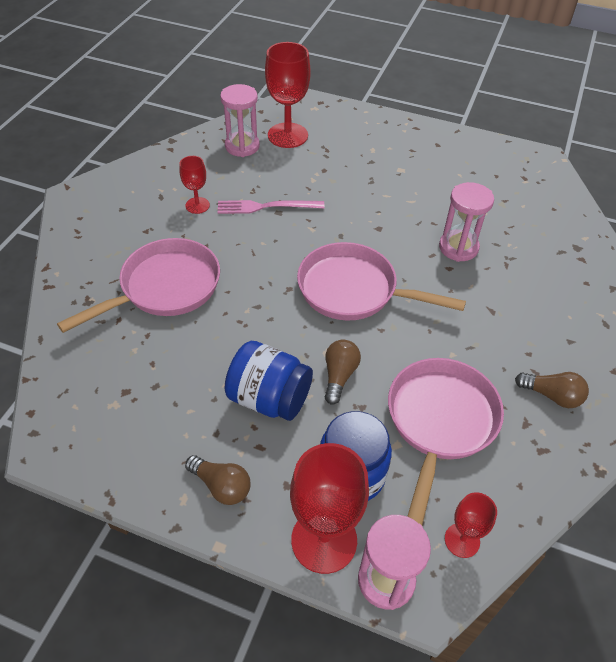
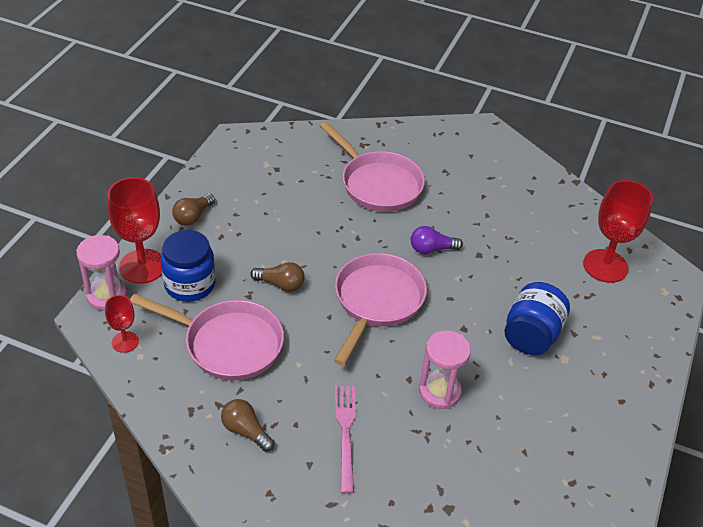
camera: 90 degrees right, 5 degrees down
red goblet [179,156,210,214] -> none
pink fork [218,200,325,214] -> pink fork moved to [335,386,356,494]
pink hourglass [220,84,260,157] -> none
blue jar [225,341,313,421] -> blue jar moved to [504,282,570,355]
brown light bulb [515,372,589,408] -> brown light bulb turned 105 degrees clockwise [221,399,275,452]
none -> purple light bulb [411,226,463,254]

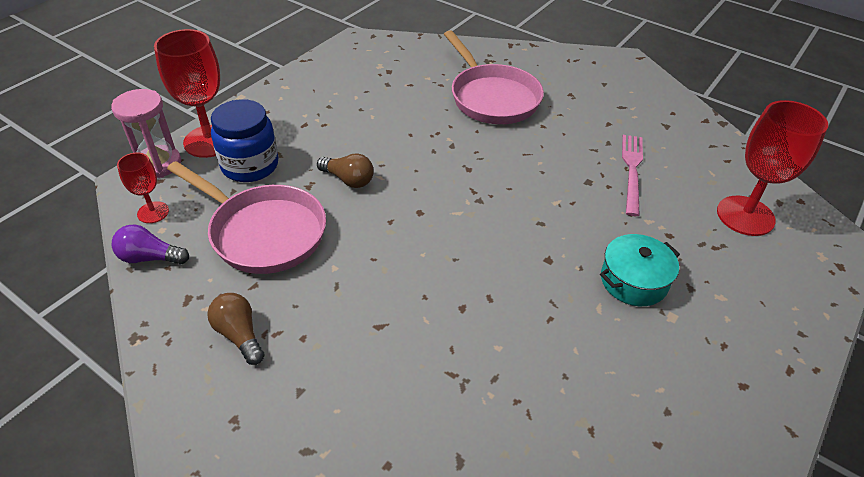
camera: 15 degrees right, 0 degrees up
brown light bulb [172,193,215,226] -> none
pink pan [334,253,427,366] -> none
pink fork [335,386,356,494] -> pink fork moved to [622,135,643,216]
purple light bulb [411,226,463,254] -> purple light bulb moved to [112,225,189,265]
pink hourglass [419,330,471,409] -> none
blue jar [504,282,570,355] -> turquoise pot [600,234,680,306]

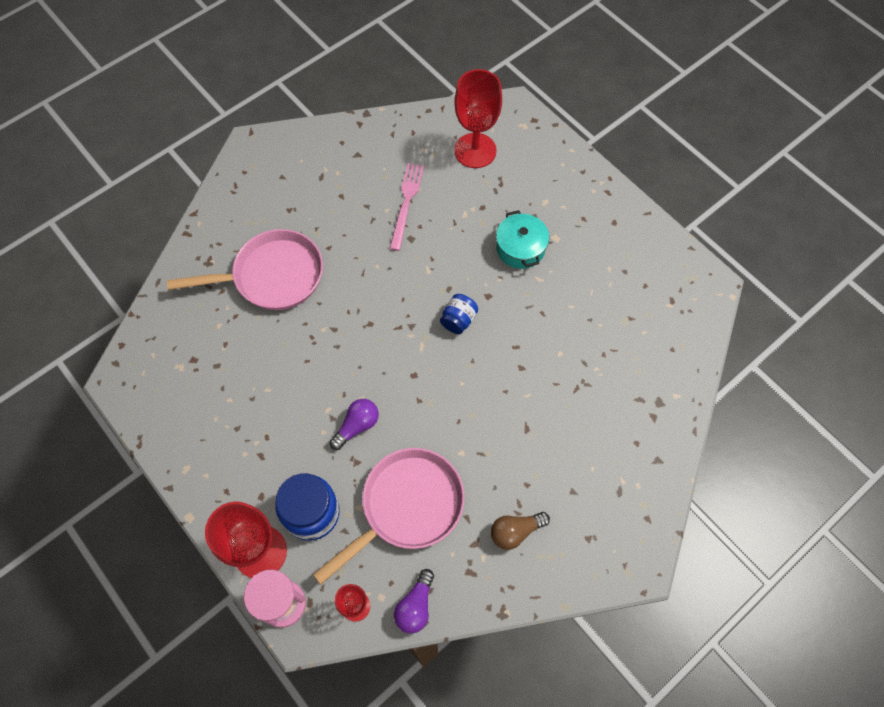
camera: 75 degrees left, 20 degrees up
brown light bulb [317,154,374,188] -> purple light bulb [330,399,379,450]
pink fork [622,135,643,216] -> pink fork turned 75 degrees clockwise [390,163,424,251]
none -> blue jar [440,294,478,334]

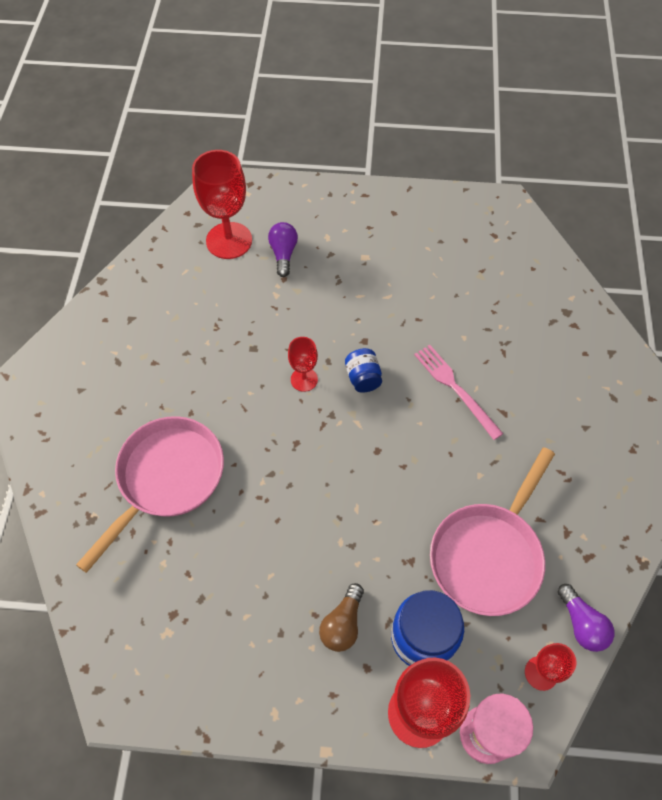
camera: 45 degrees left, 5 degrees down
pink pan [313,448,465,584] -> pink pan turned 150 degrees counterclockwise [430,447,555,616]
purple light bulb [330,399,379,450] -> purple light bulb moved to [268,222,298,277]
pink fork [390,163,424,251] -> pink fork moved to [414,345,503,440]
brown light bulb [491,512,550,550] -> brown light bulb moved to [319,583,364,652]
turquoise pot [496,210,549,269] -> none
none -> red goblet [288,337,318,392]

